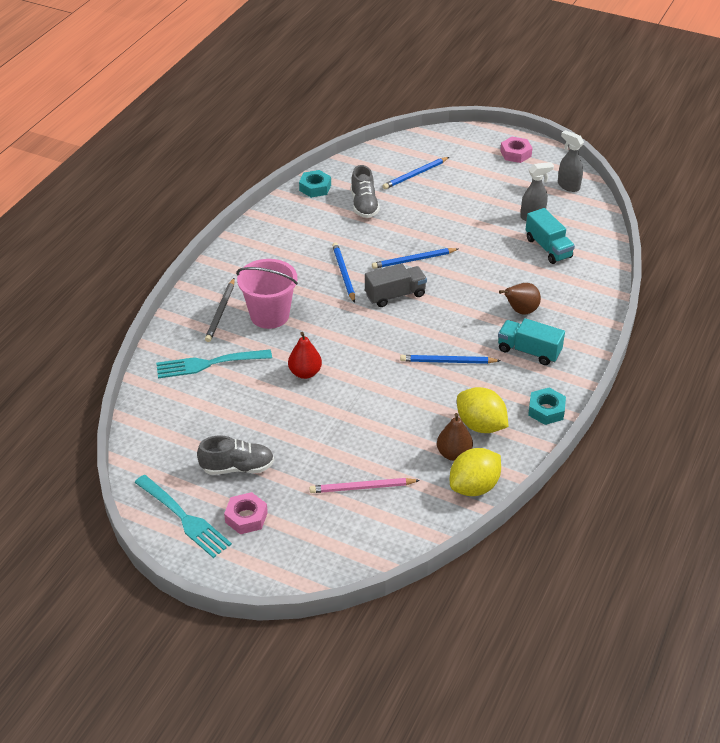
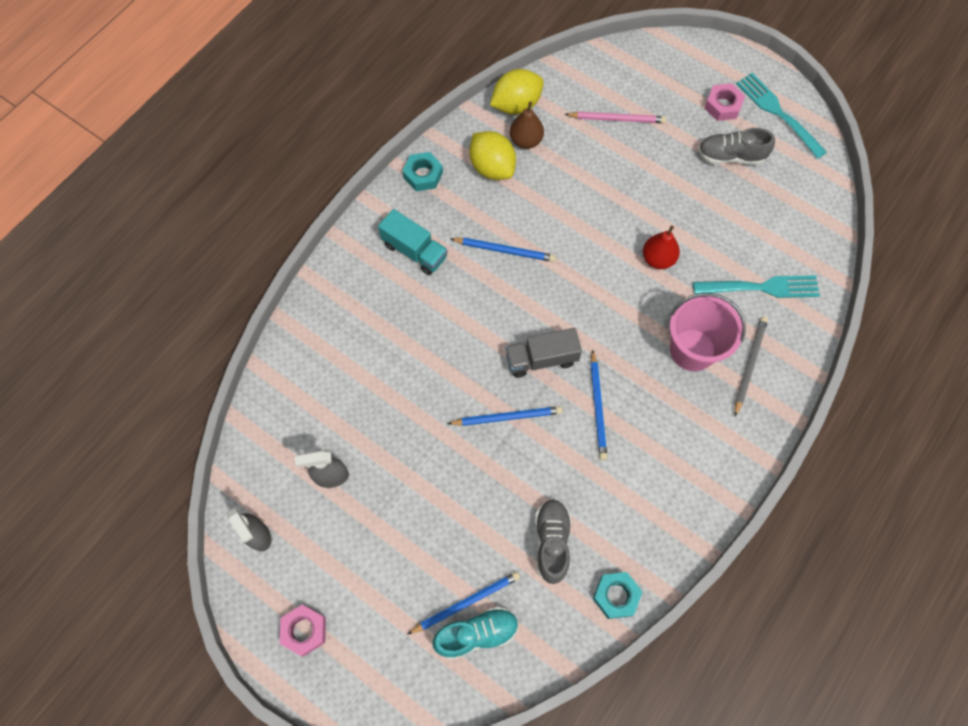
camera: 170 degrees left, 25 degrees up
brown pear [499,283,541,315] -> none
turquoise truck [525,208,575,264] -> none
none -> turquoise shoe [432,607,519,659]

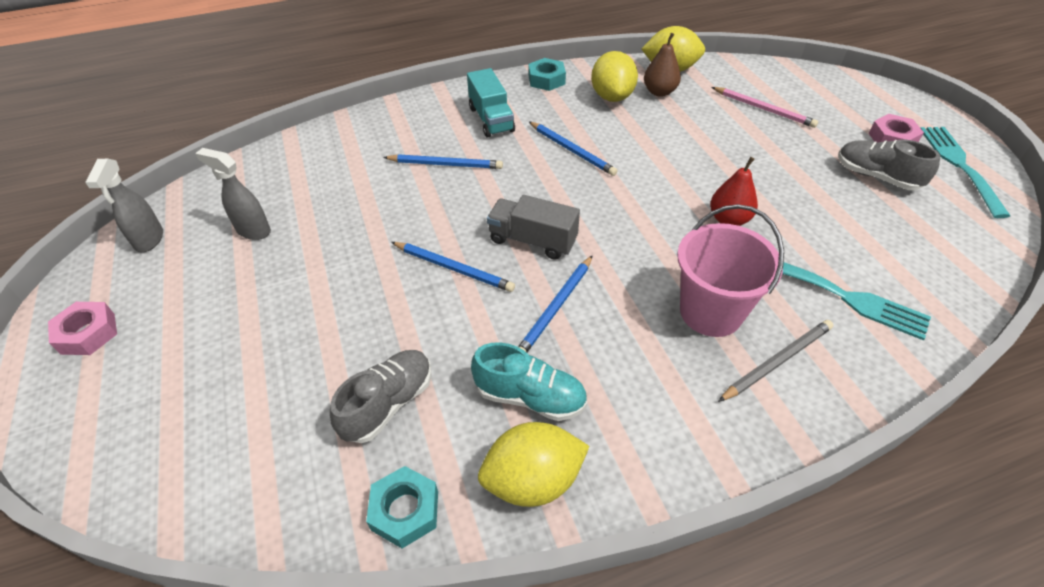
camera: 35 degrees right, 20 degrees down
blue pencil [408,571,520,634] -> blue pencil moved to [383,154,503,169]
turquoise shoe [432,607,519,659] -> turquoise shoe moved to [471,342,587,421]
none -> yellow lemon [478,422,590,507]

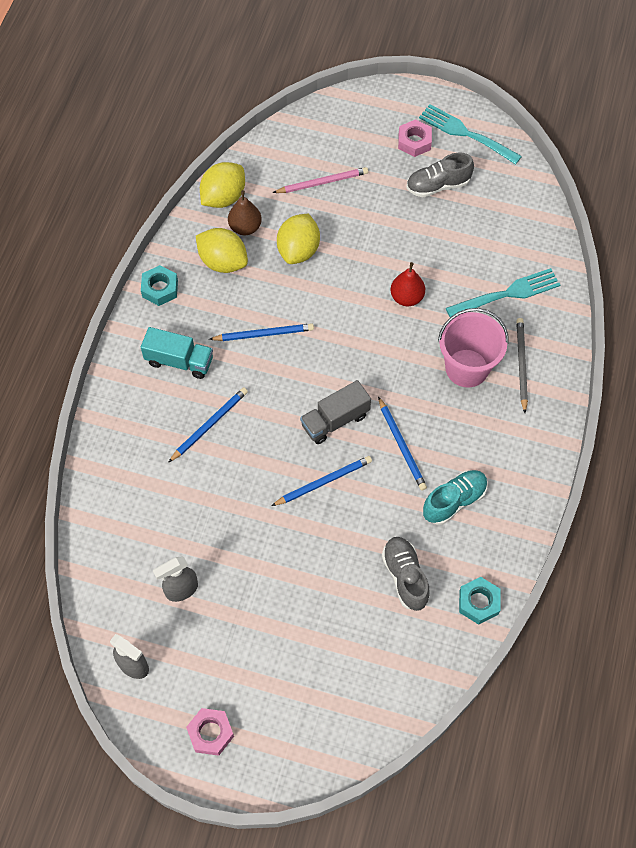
camera: 55 degrees left, 15 degrees up
yellow lemon [478,422,590,507] -> yellow lemon moved to [277,214,320,264]

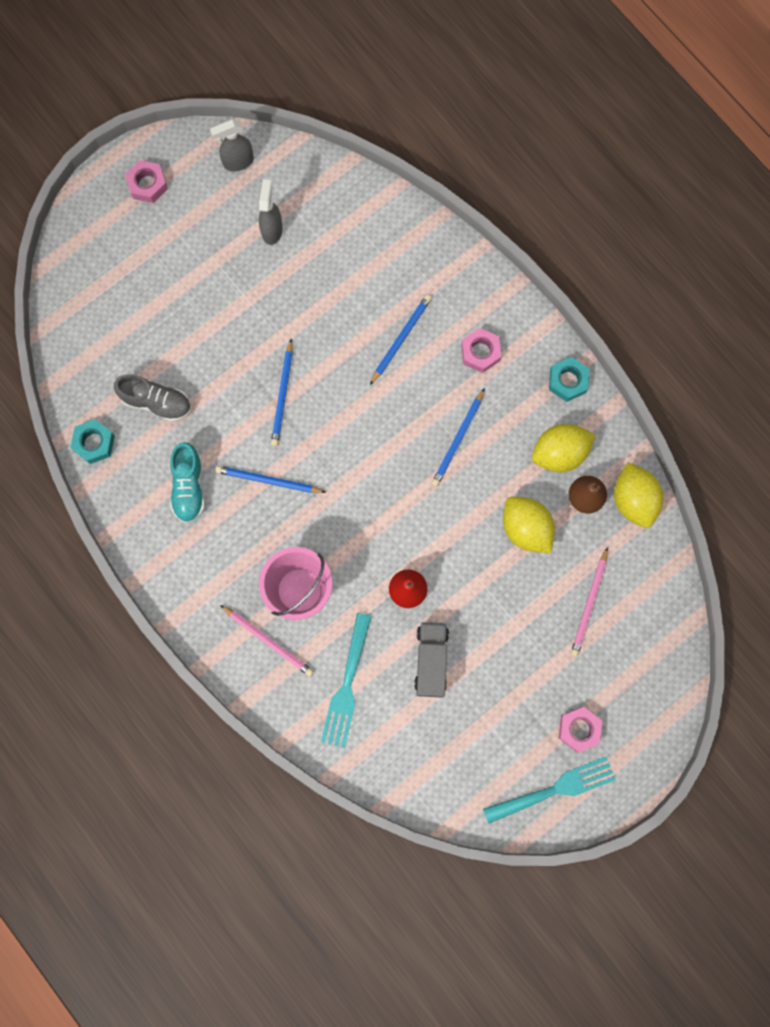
camera: 125 degrees right, 15 degrees up
turquoise truck [141,327,213,379] -> pink nut [461,328,501,373]
blue pencil [168,387,248,463] -> blue pencil turned 135 degrees counterclockwise [370,294,432,385]
grey truck [300,380,371,444] -> grey truck moved to [414,622,449,698]
grey shoe [406,153,474,198] -> none
grey pencil [516,318,528,413] -> pink pencil [220,605,314,677]

